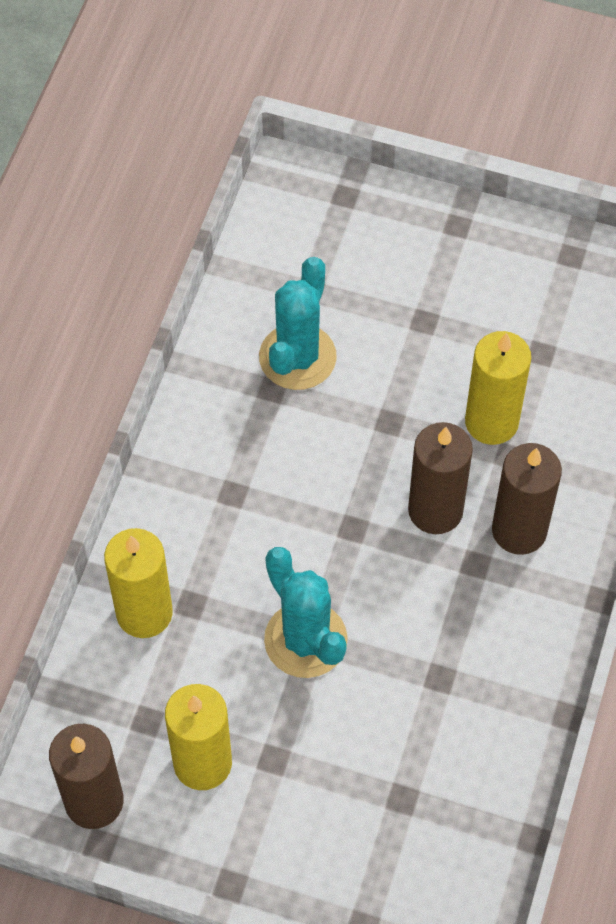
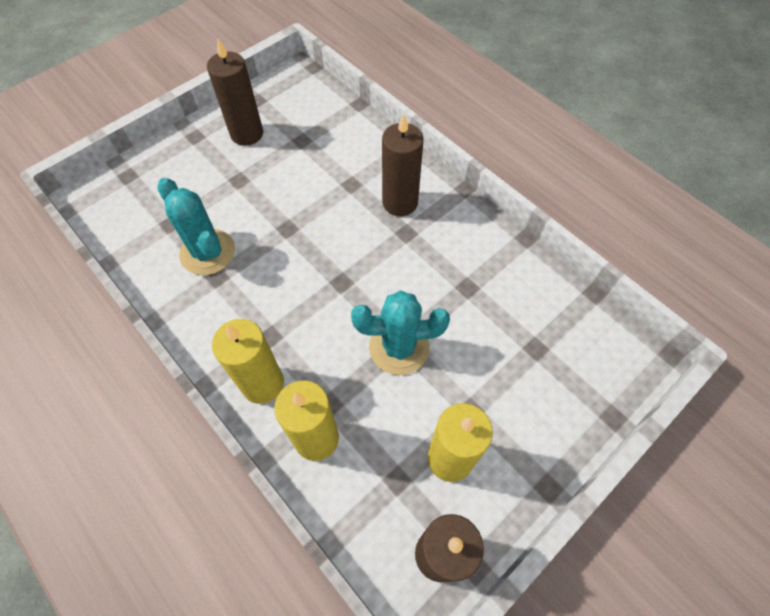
camera: 60 degrees left, 0 degrees up
brown candle [408,422,473,534] -> brown candle moved to [207,39,263,146]
yellow candle [465,331,531,445] -> yellow candle moved to [212,319,284,404]

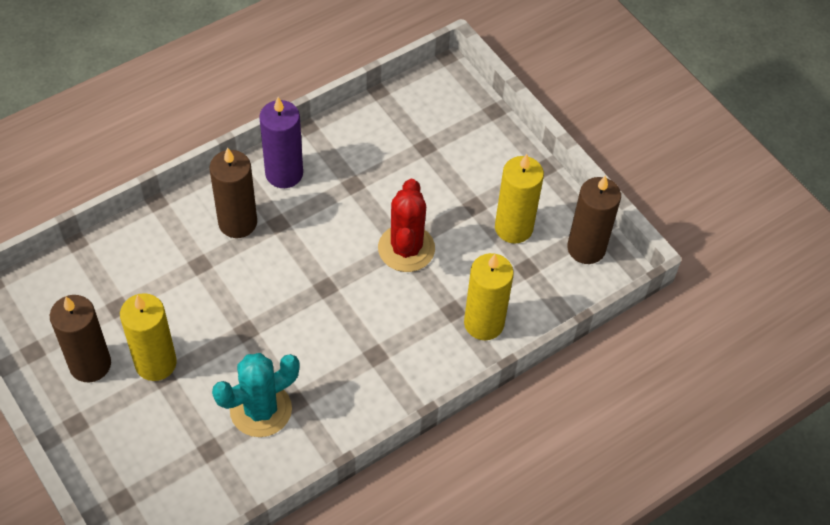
camera: 85 degrees left, 5 degrees down
yellow candle [212,319,284,404] -> yellow candle moved to [120,293,177,381]
turquoise cactus [351,290,450,375] -> red cactus [378,179,435,272]
none -> purple candle [259,97,303,188]

